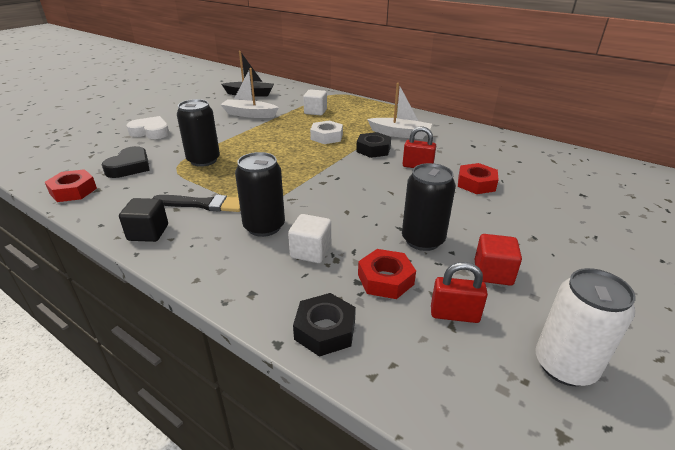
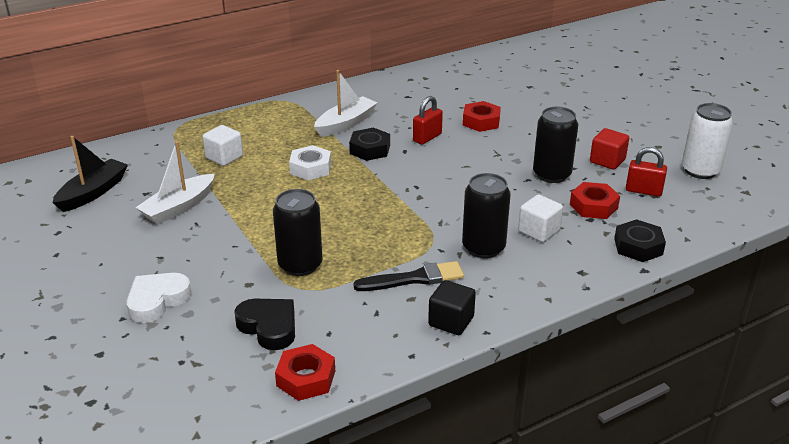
camera: 65 degrees left, 0 degrees up
black brush [152,195,240,212] -> black brush turned 45 degrees clockwise [353,261,464,291]
red padlock [431,262,488,323] -> red padlock turned 75 degrees clockwise [626,147,667,196]

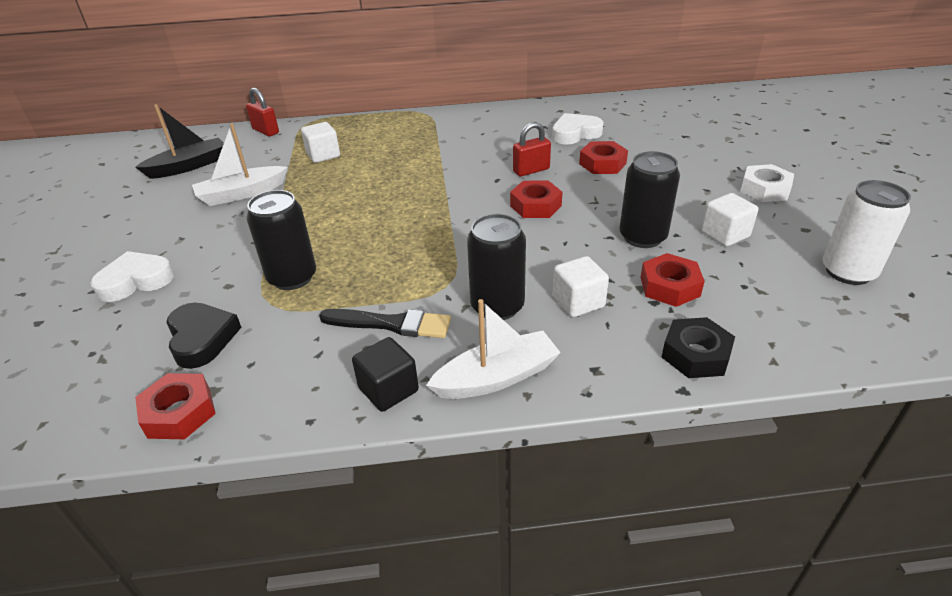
camera: 25 degrees right, 5 degrees up
white nut [289,145,331,180] -> white nut moved to [740,164,794,202]
white boat [314,70,377,137] -> white boat moved to [426,299,561,399]
black nut [349,127,390,161] -> none
red cube [590,128,629,170] -> white cube [701,193,758,246]
red padlock [626,147,667,196] -> red padlock moved to [246,88,279,136]
none -> red nut [510,181,562,218]
none -> white heart [552,113,603,145]

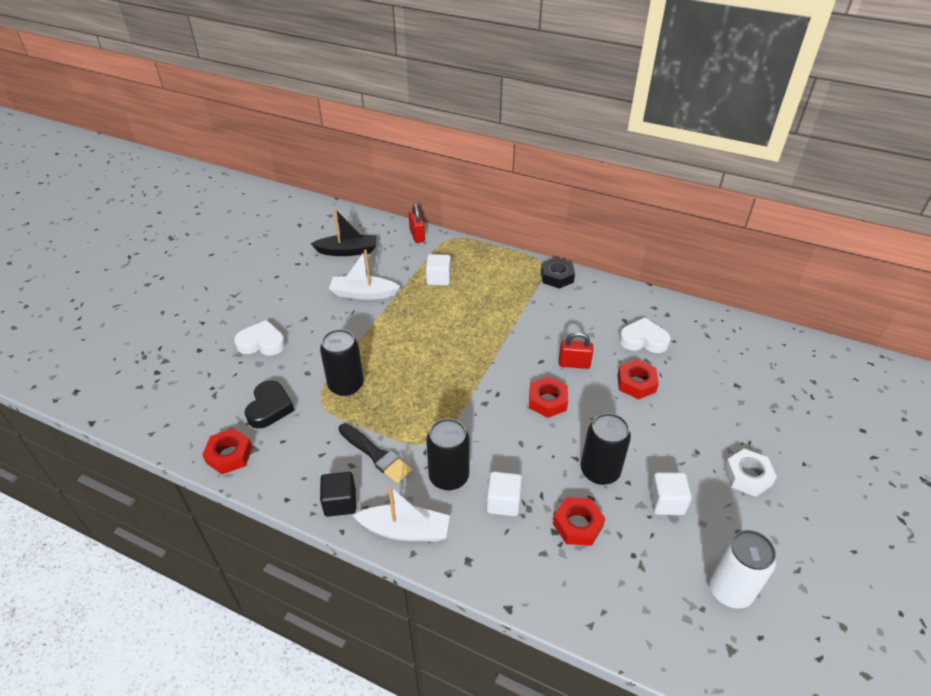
camera: 30 degrees right, 5 degrees up
black nut [662,317,735,378] -> black nut moved to [541,257,575,289]

